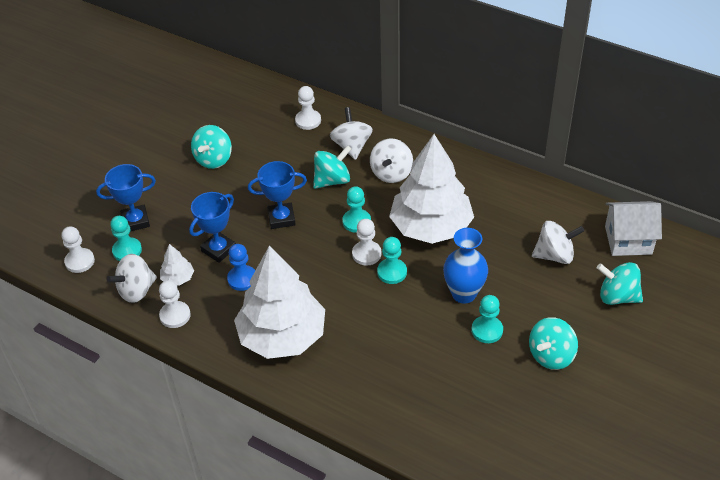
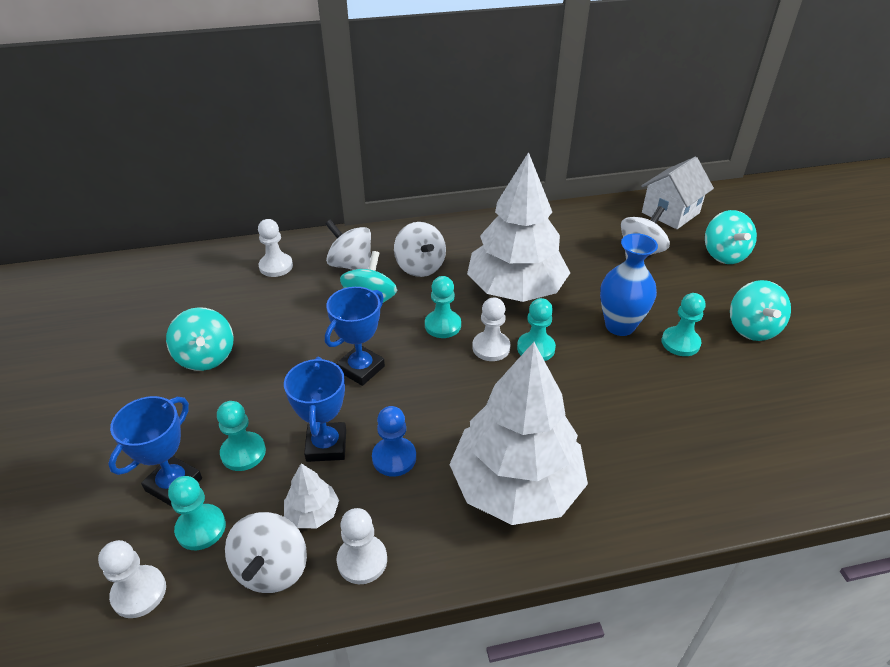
camera: 45 degrees left, 5 degrees down
turquoise spinning top [597,262,643,305] -> turquoise spinning top turned 75 degrees counterclockwise [705,210,757,264]
none -> turquoise pawn [217,401,266,471]

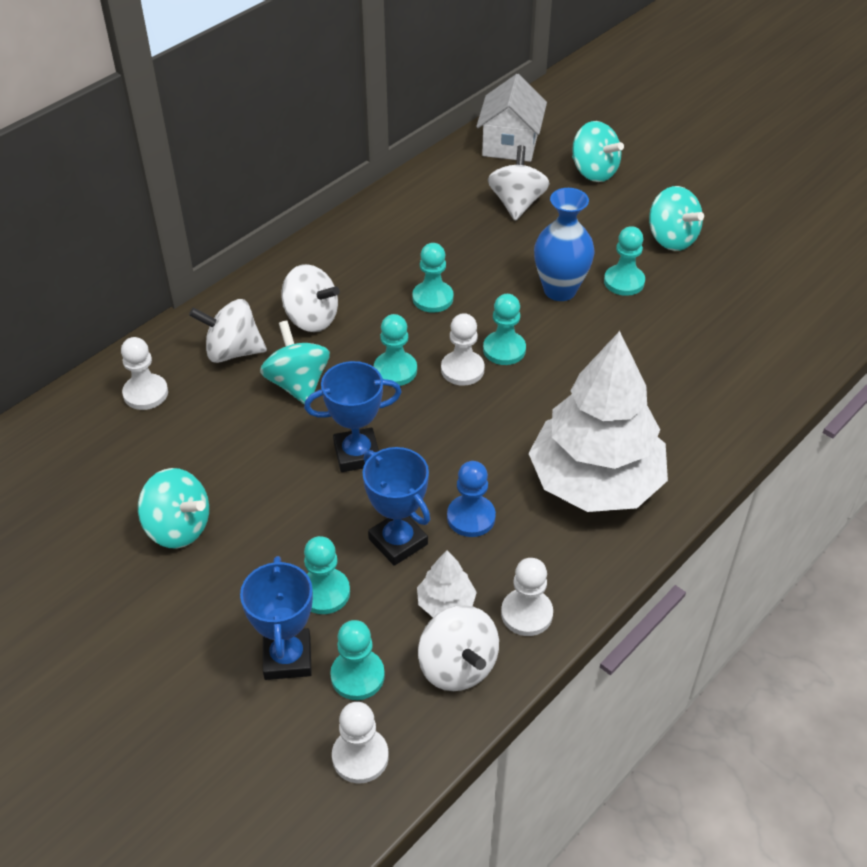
camera: 35 degrees left, 5 degrees up
blue trophy [325,287,385,386] -> blue trophy turned 75 degrees clockwise [304,361,402,472]
white tree [467,152,570,302] -> turquoise pawn [412,243,453,313]

